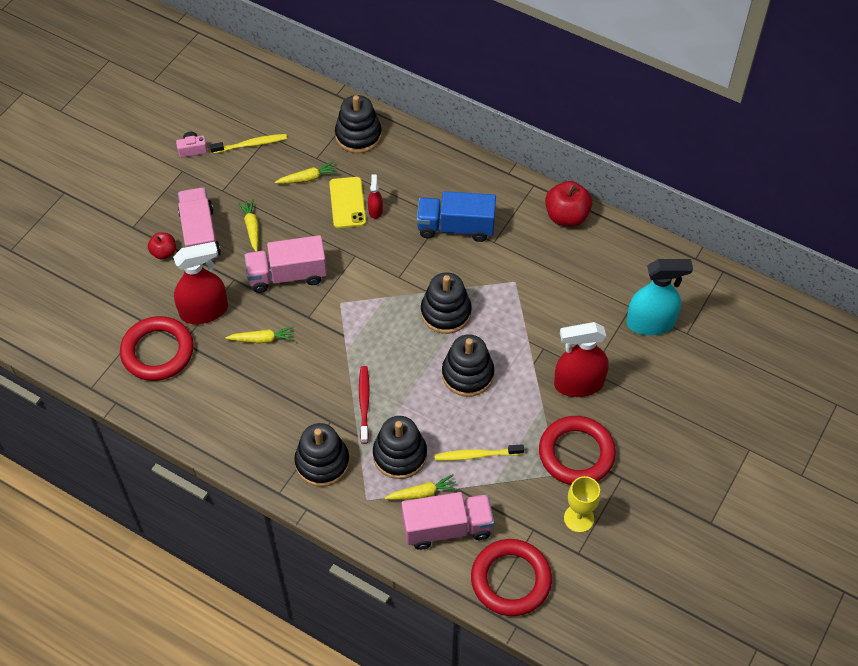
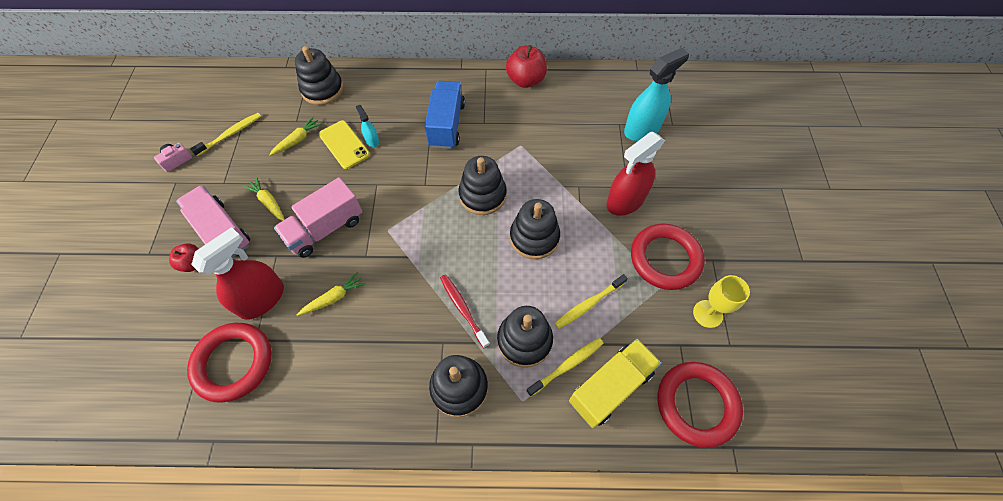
camera: 30 degrees left, 5 degrees up
red spray bottle [368,174,383,219] -> turquoise spray bottle [356,105,379,148]
yellow carrot [384,475,458,500] -> yellow toothbrush [526,338,604,396]
pink truck [401,492,494,550] -> yellow truck [569,339,661,428]
blue truck [417,191,496,242] -> blue truck turned 120 degrees clockwise [425,81,465,149]

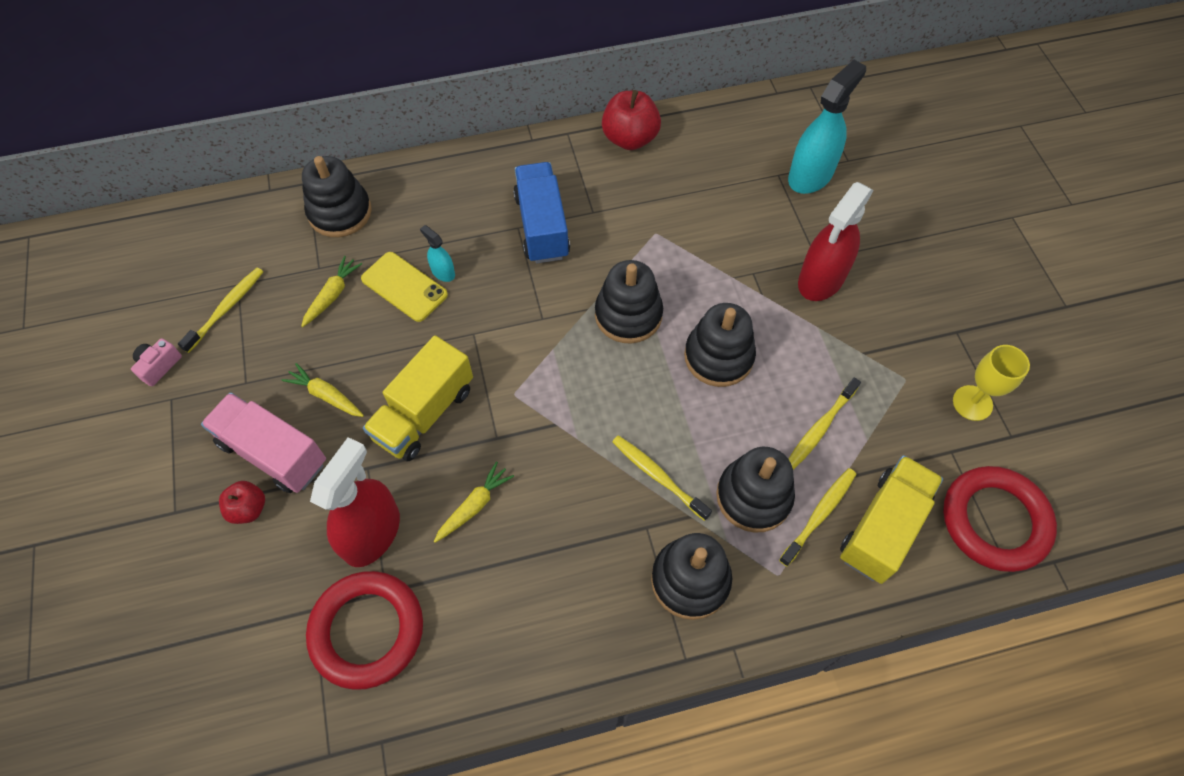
camera: 15 degrees left, 0 degrees up
pink truck [274,177,362,258] -> yellow truck [363,335,473,461]
red toothbrush [440,274,490,348] -> yellow toothbrush [612,435,712,521]
red ring [631,224,705,290] -> none

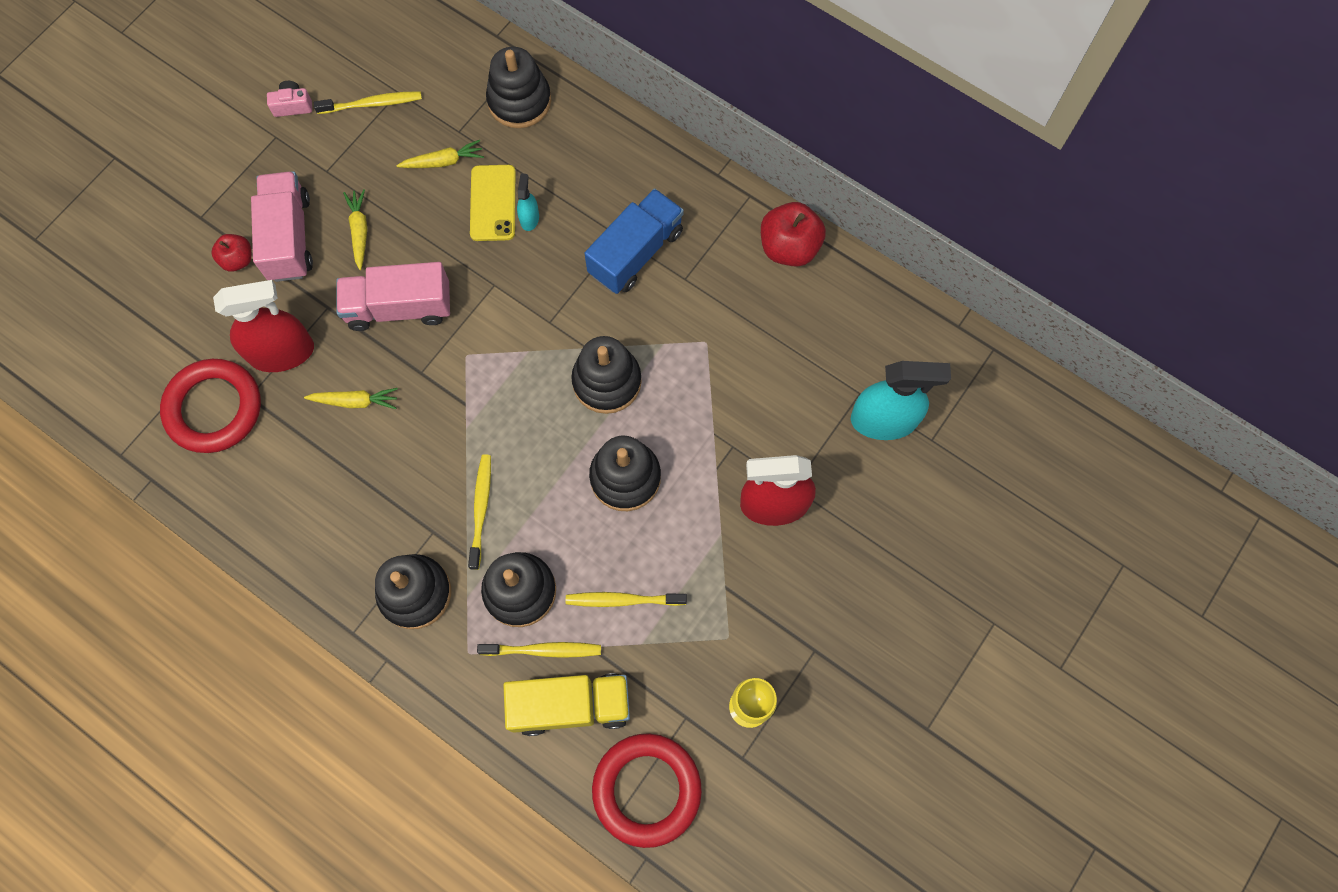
camera: 50 degrees right, 10 degrees up
yellow truck [363,335,473,461] -> pink truck [337,262,450,331]

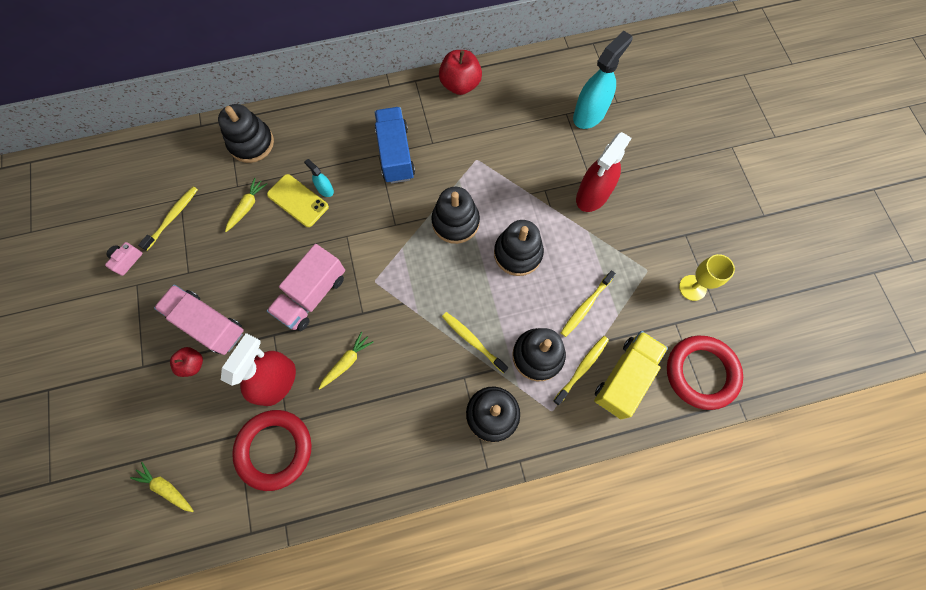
camera: 50 degrees left, 0 degrees up
yellow carrot [343,189,367,270] -> yellow carrot moved to [130,462,193,512]

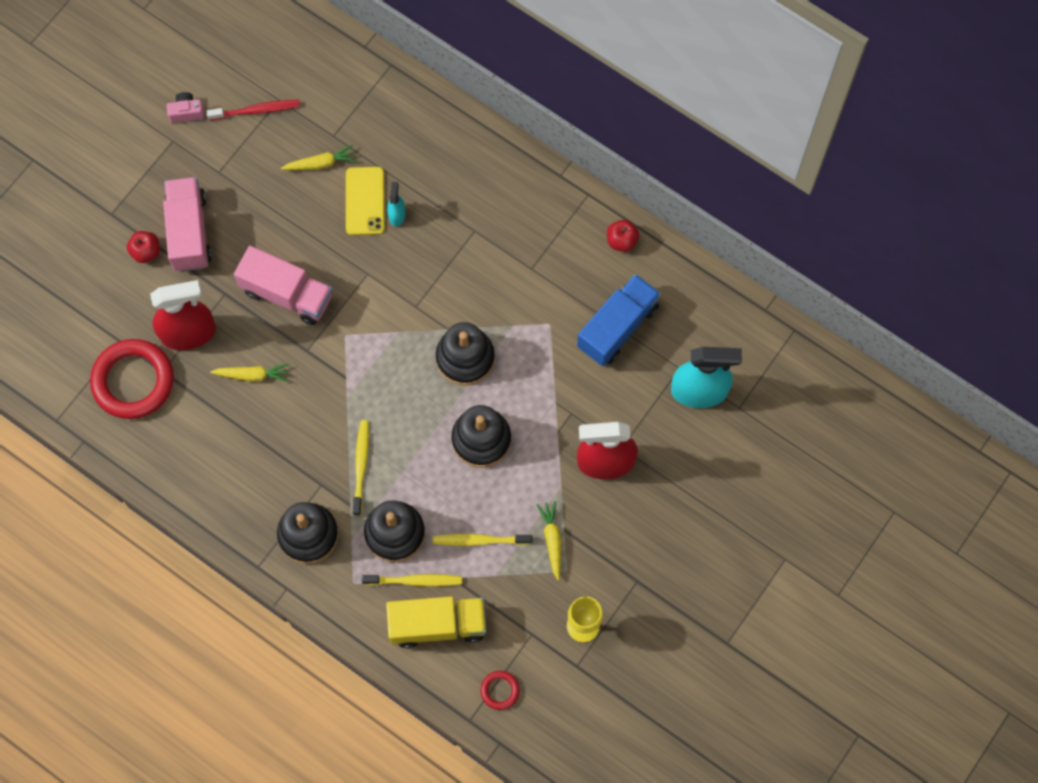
camera: 50 degrees right, 0 degrees up
yellow carrot [130,462,193,512] -> yellow carrot moved to [536,501,561,580]
yellow toothbrush [138,187,198,251] -> red toothbrush [207,100,300,120]
black stacking toy [218,104,274,163] -> none
pink truck [267,244,345,331] -> pink truck turned 150 degrees counterclockwise [234,246,332,325]
blue truck [375,107,415,184] -> blue truck moved to [577,274,661,366]
red apple [439,50,482,95] -> red apple [607,220,639,252], size x0.59
red ring [667,335,743,410] -> red ring [480,671,520,710], size x0.45

